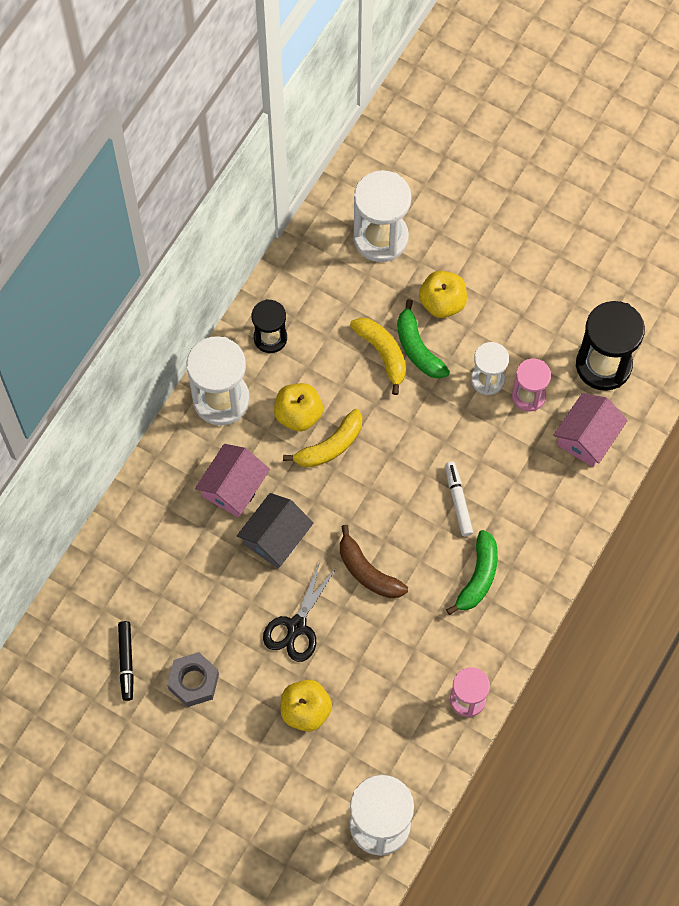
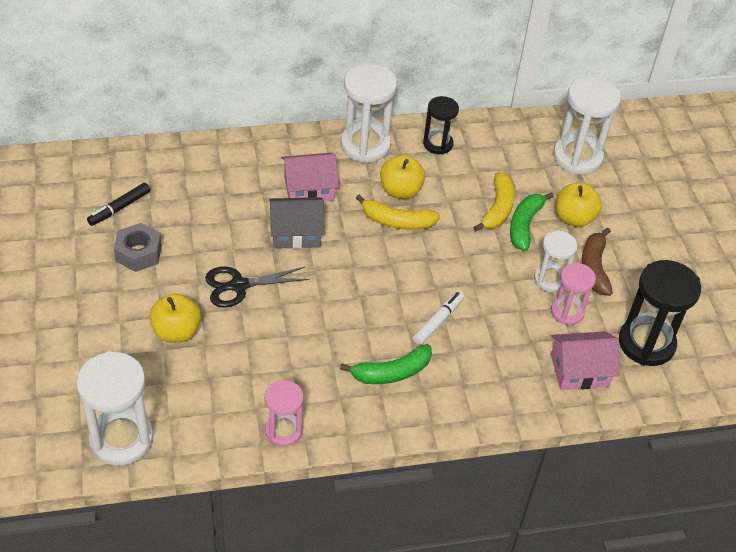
camera: 45 degrees right, 20 degrees down
brown banana [340,525,408,598] -> brown banana moved to [582,228,613,296]

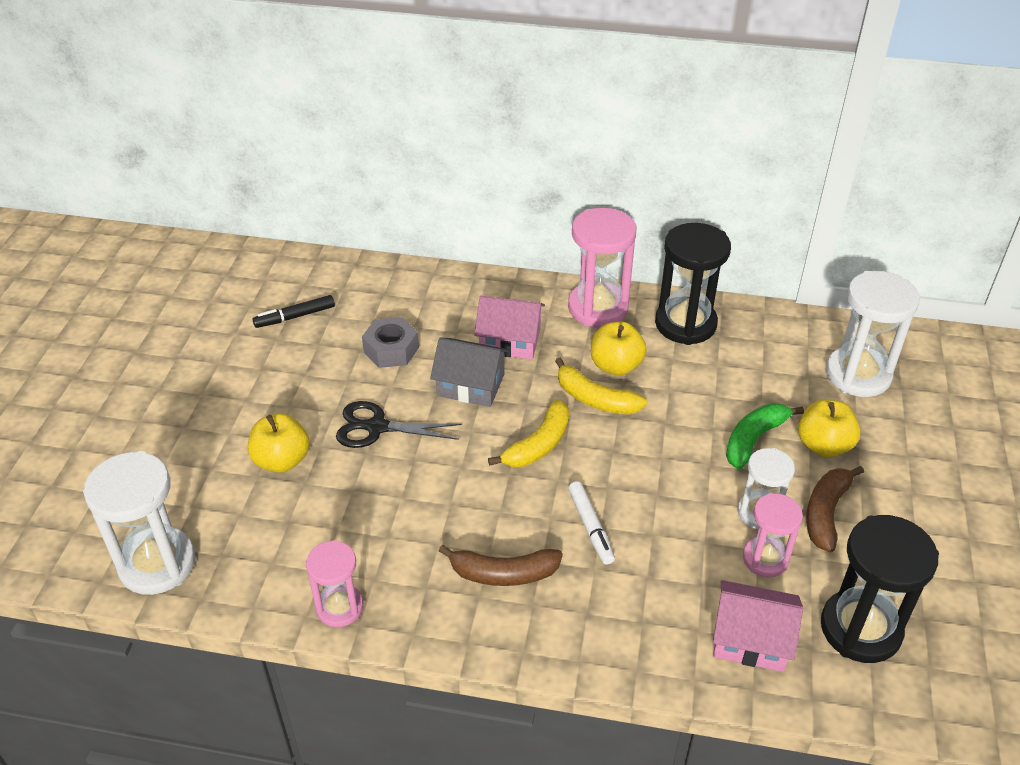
camera: 25 degrees right, 5 degrees down
grey nut [114,223,162,272] -> grey nut moved to [362,317,419,368]
green banana [340,344,432,384] -> brown banana [439,545,563,586]
white hourglass [341,64,397,163] -> pink hourglass [568,208,637,327]
white marker [413,291,464,345] -> white marker turned 105 degrees clockwise [568,481,615,565]
black hourglass [423,96,459,155] -> black hourglass [655,223,731,345], size x1.66
yellow banana [473,172,515,231] -> yellow banana moved to [488,399,570,467]

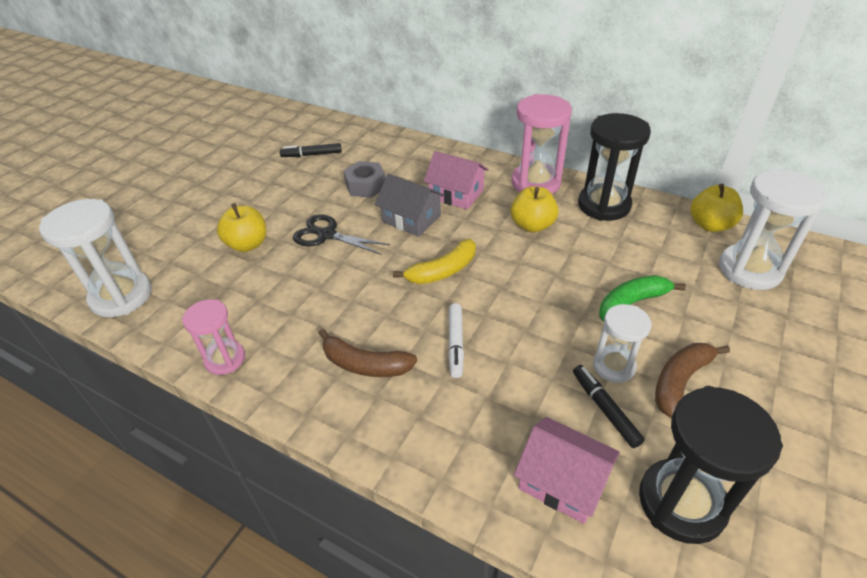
camera: 20 degrees right, 0 degrees up
yellow banana [555,358,647,414] -> none
pink hourglass [743,493,803,577] -> black marker [573,365,645,448]
yellow apple [798,399,861,457] -> yellow apple moved to [691,184,743,232]

